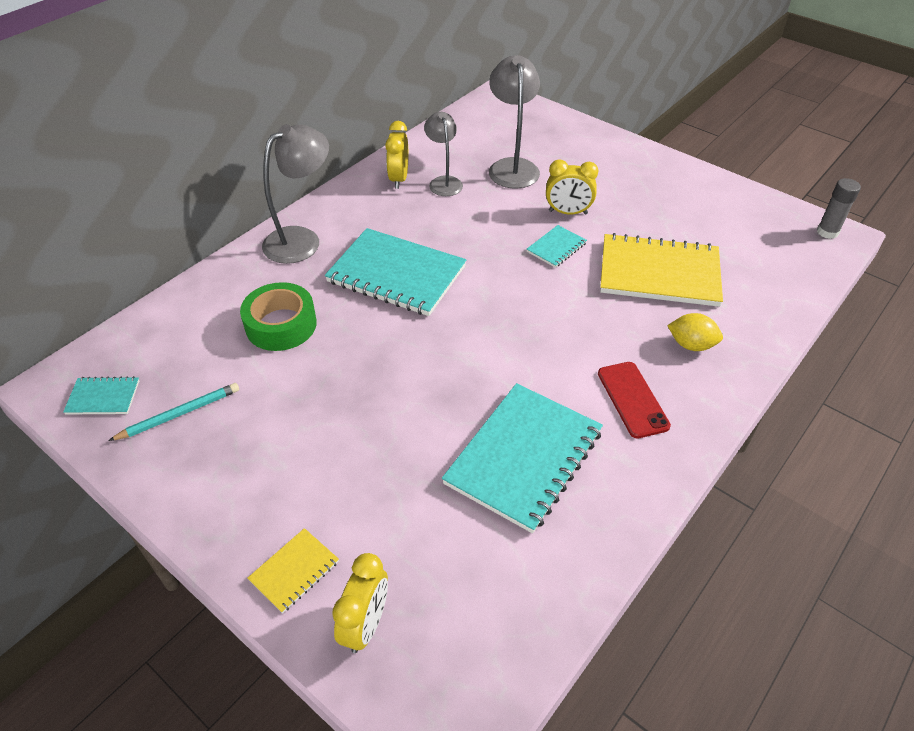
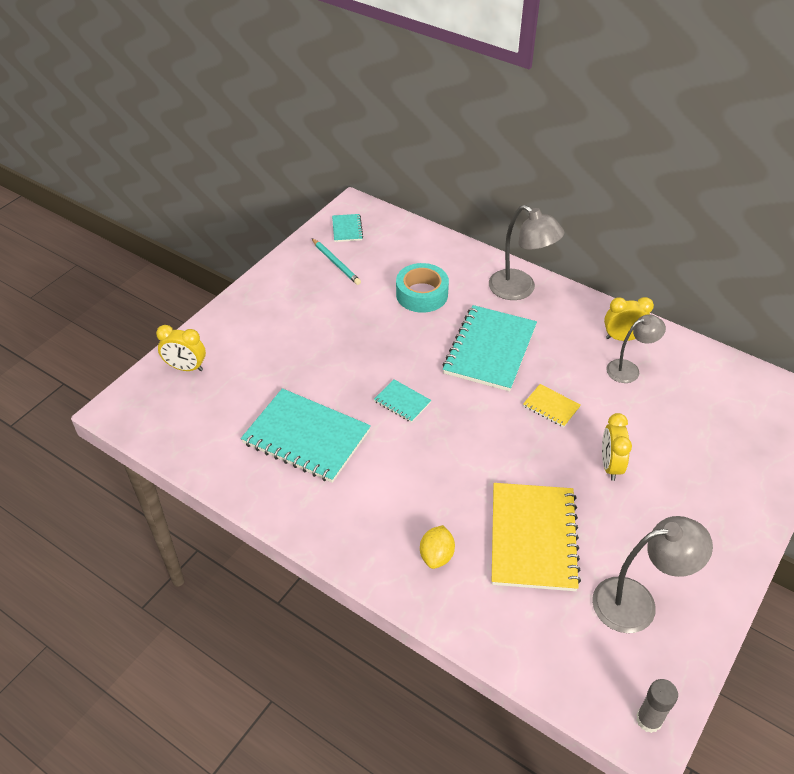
camera: 85 degrees right, 0 degrees up
green tape [240,282,317,351] -> turquoise tape [396,263,449,313]
yellow notebook [247,528,339,613] -> yellow notebook moved to [523,384,581,427]
grey lamp [489,55,540,188] -> grey lamp moved to [592,516,713,633]
turquoise notebook [527,225,587,268] -> turquoise notebook moved to [374,379,431,423]
red phone [598,362,671,438] -> none

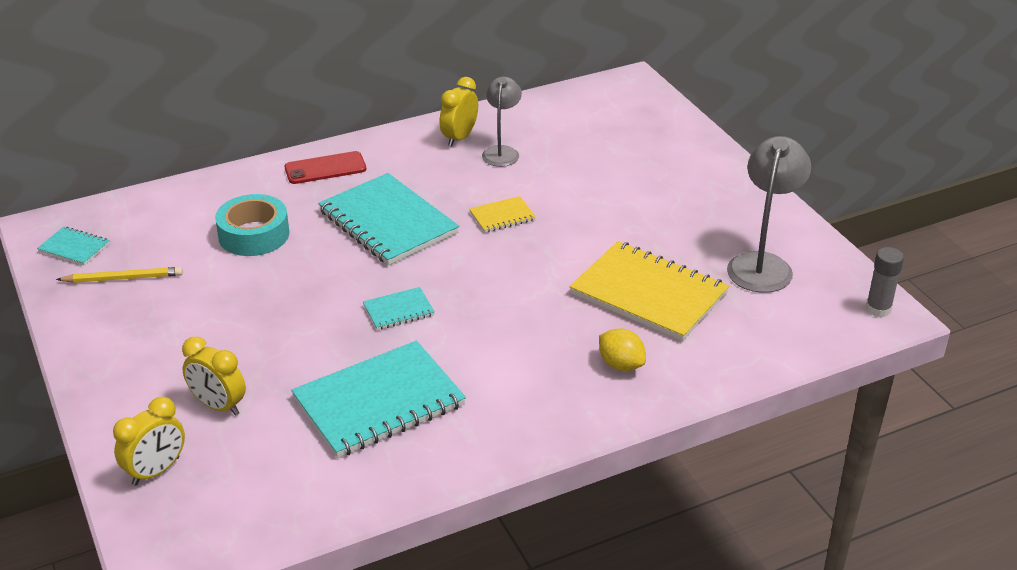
camera: 60 degrees left, 10 degrees down
turquoise pencil [312,238,361,285] -> yellow pencil [56,267,183,283]
grey lamp [489,205,564,300] -> red phone [285,151,366,184]
yellow clock [602,413,632,481] -> yellow clock moved to [182,337,246,416]

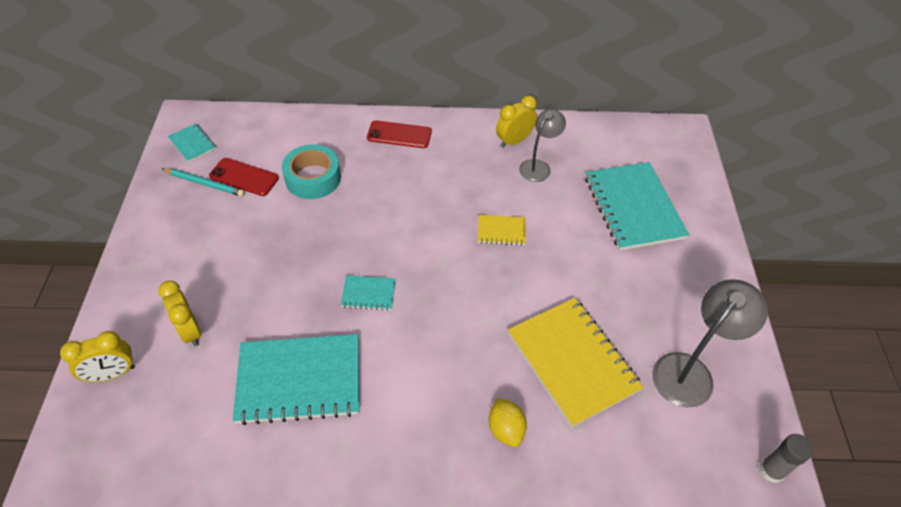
camera: 25 degrees right, 15 degrees up
yellow pencil [56,267,183,283] -> turquoise pencil [162,168,245,197]
turquoise notebook [318,173,459,265] -> turquoise notebook moved to [585,162,689,250]
none -> red phone [209,158,279,196]

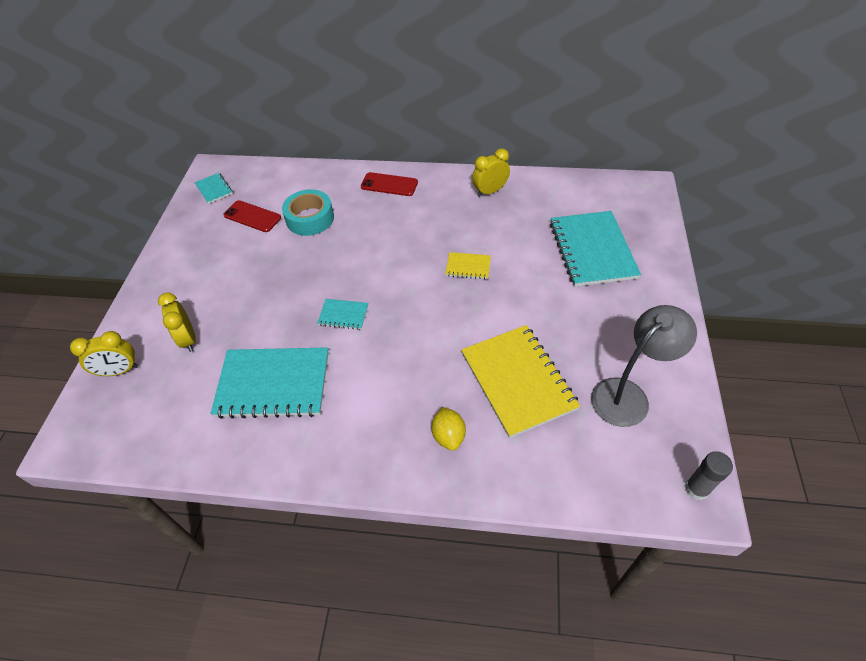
camera: 10 degrees right, 0 degrees up
turquoise pencil [162,168,245,197] -> none
grey lamp [519,109,566,182] -> none

